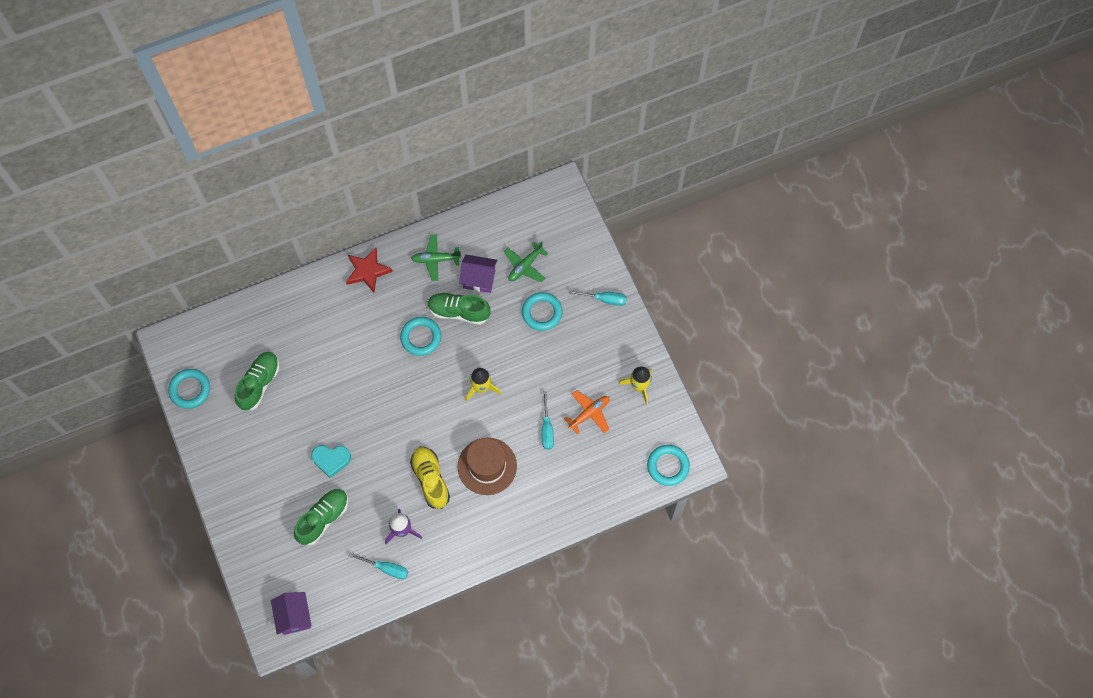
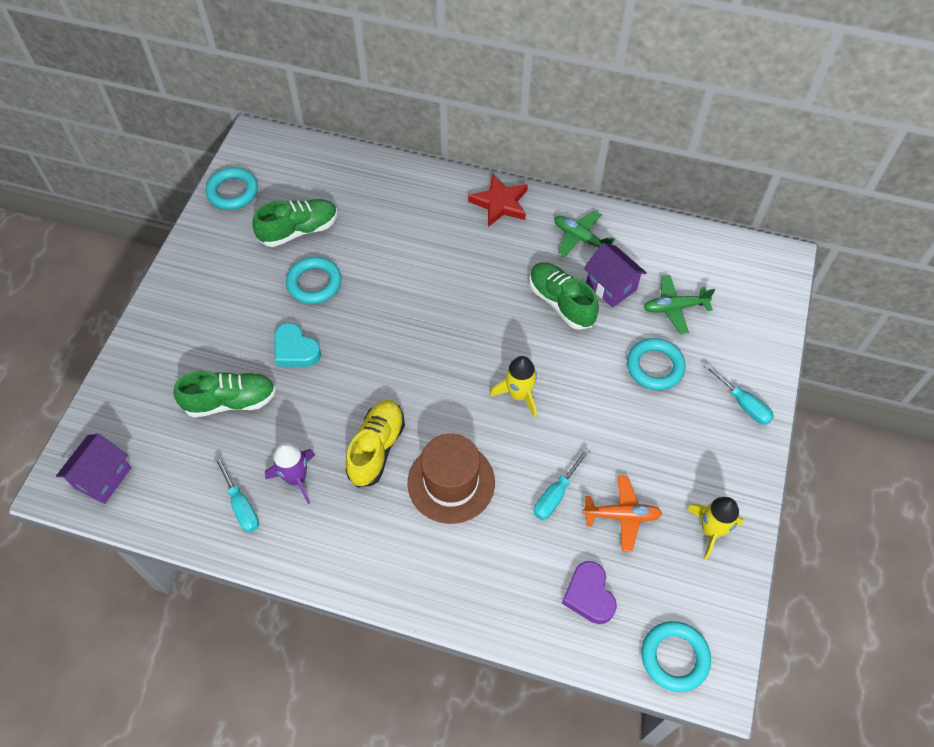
camera: 40 degrees right, 10 degrees down
turquoise ring [400,317,441,356] -> turquoise ring moved to [286,257,341,304]
none -> purple heart [562,561,617,624]

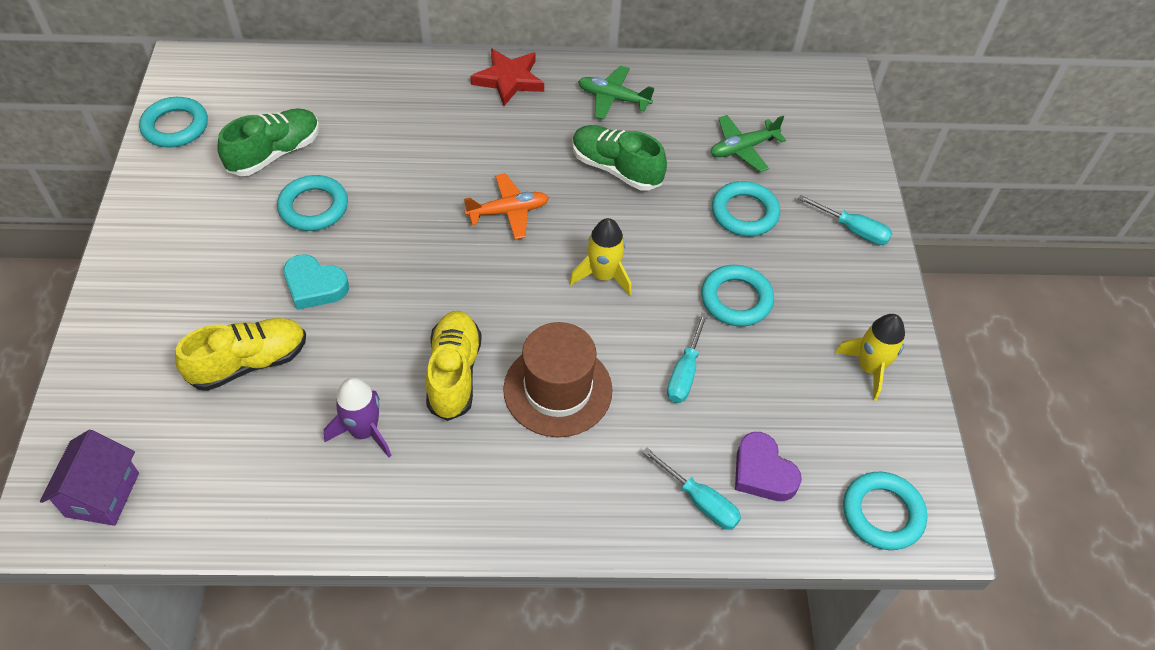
camera: 20 degrees left, 5 degrees down
green shoe [173,371,276,418] -> yellow shoe [175,318,306,391]
turquoise screwdriver [214,456,259,533] -> turquoise screwdriver moved to [642,447,741,530]
orange plane [583,476,663,552] -> orange plane moved to [464,173,549,239]
purple house [584,243,647,308] -> none
none -> turquoise ring [701,265,774,327]

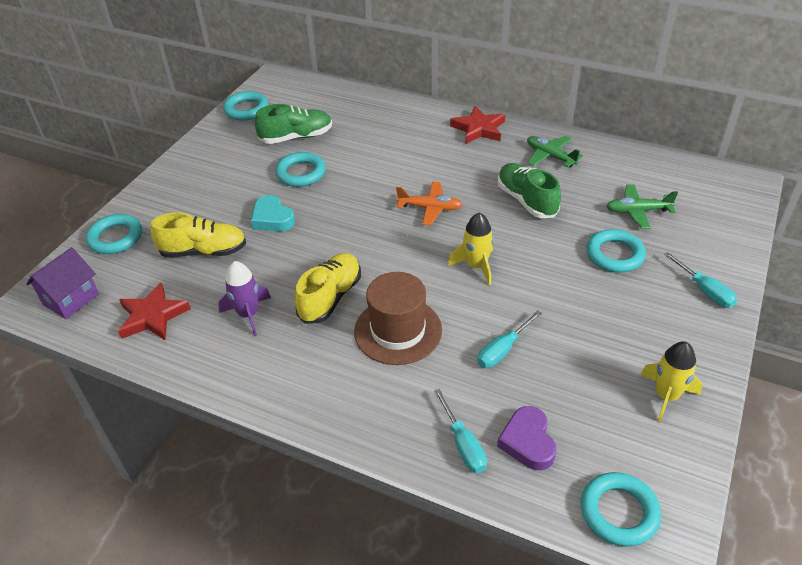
camera: 30 degrees right, 10 degrees down
turquoise ring [701,265,774,327] -> turquoise ring moved to [86,214,142,254]
none -> red star [118,283,191,340]

